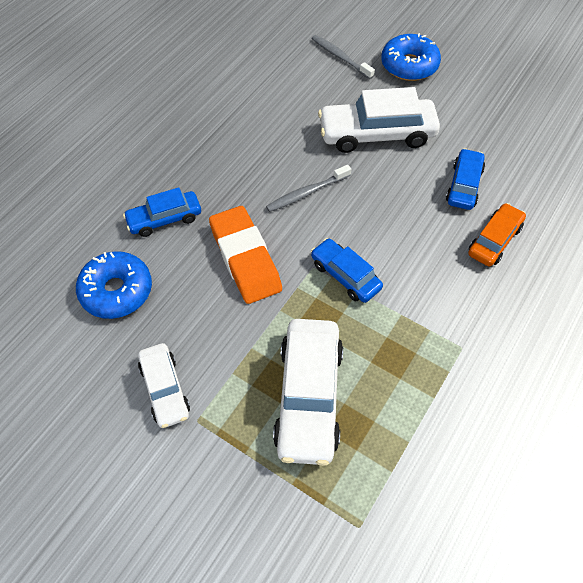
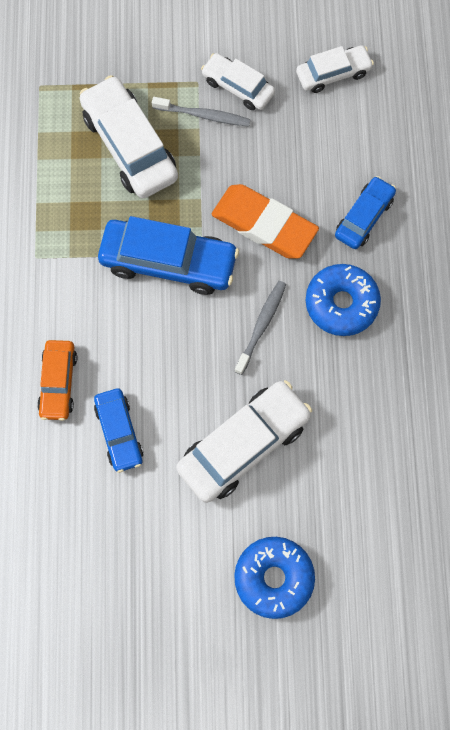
camera: 145 degrees right, 15 degrees up
blue donut [76,251,152,319] -> blue donut moved to [306,264,381,336]
grey toothbrush [311,35,375,79] -> grey toothbrush moved to [152,97,251,126]
blue car [311,238,383,303] -> blue car [98,216,239,295], size x1.70
none -> white car [296,45,374,93]

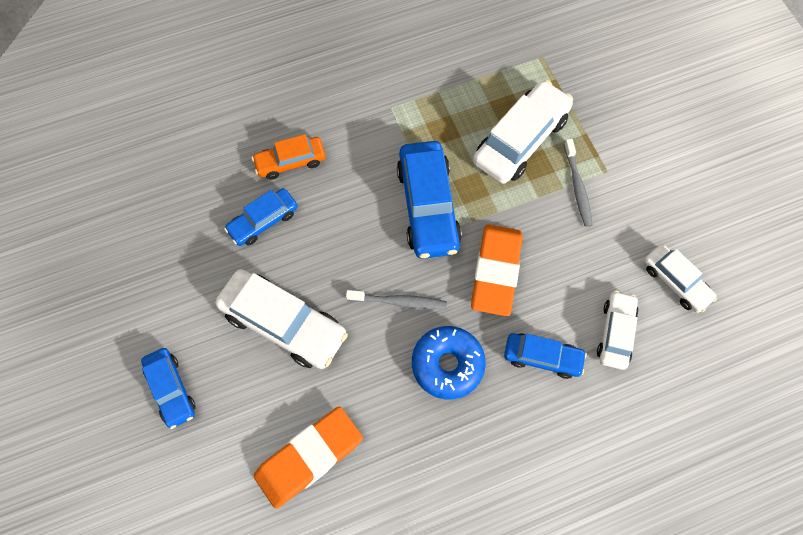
camera: 70 degrees right, 5 degrees down
white car [201,53,275,110] -> white car moved to [597,291,638,370]
blue donut [234,537,315,619] -> blue car [141,348,196,429]
none -> orange eraser [254,406,363,509]

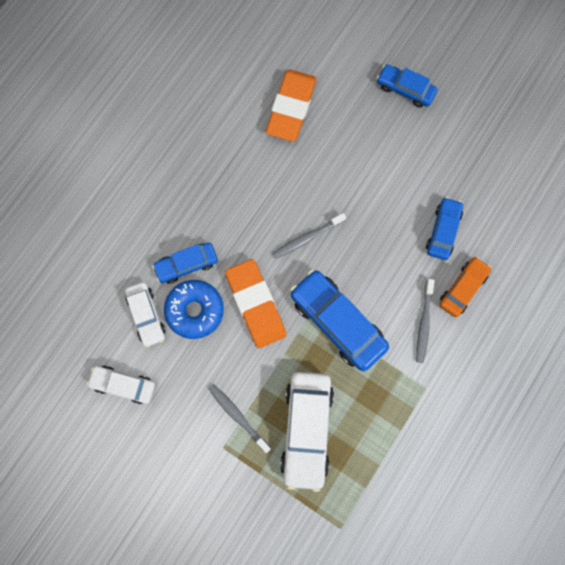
camera: 145 degrees right, 10 degrees up
white car [215,269,348,369] -> none
blue donut [412,326,486,399] -> blue donut moved to [164,280,224,339]
none -> grey toothbrush [416,279,435,363]

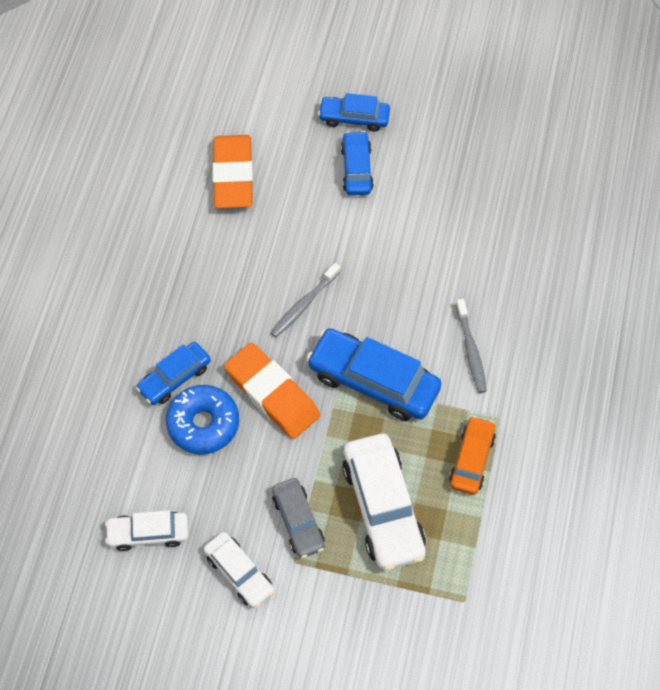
camera: 20 degrees left, 15 degrees down
white car [125,282,166,348] -> white car moved to [204,532,274,608]
grey toothbrush [209,384,271,453] -> grey car [272,478,325,558]
blue car [426,197,463,260] -> blue car moved to [341,131,374,195]
orange car [439,256,491,317] -> orange car moved to [449,416,496,495]

